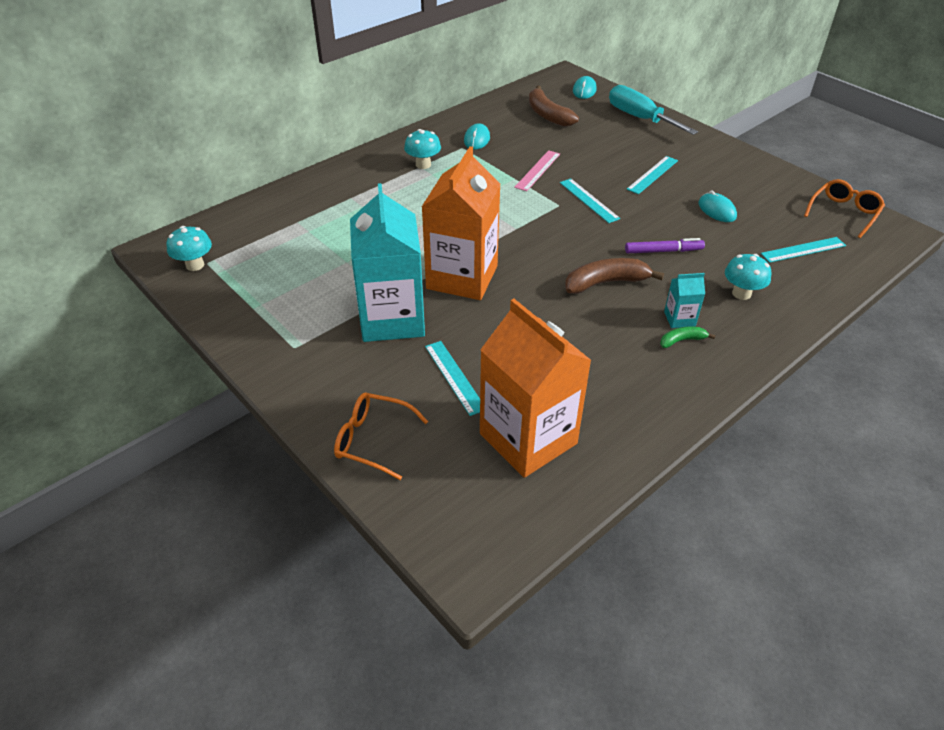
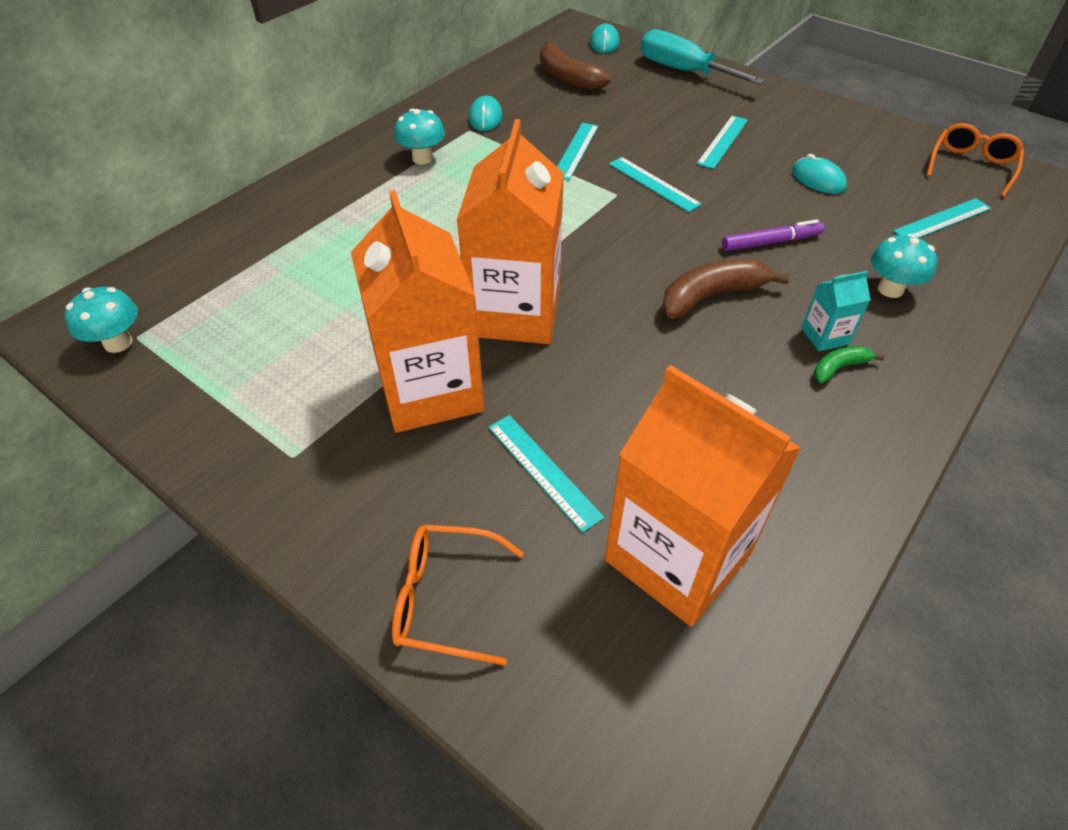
camera: 10 degrees left, 5 degrees up
turquoise carton [350,183,425,342] -> orange carton [351,190,484,433]
pink ruler [514,150,560,191] -> turquoise ruler [557,123,599,180]

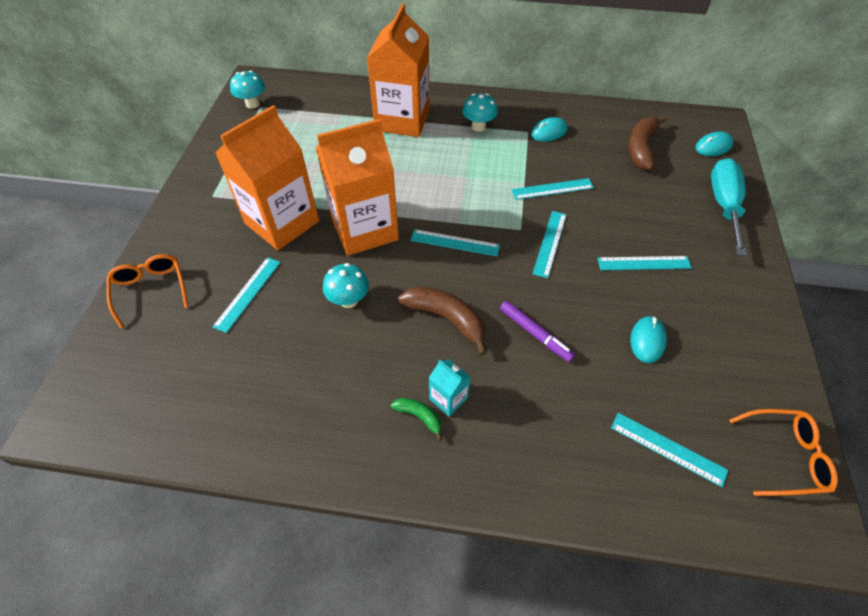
camera: 60 degrees right, 5 degrees up
orange carton [605,365,801,627] -> orange carton moved to [367,3,429,137]
turquoise mushroom [871,234,937,298] -> turquoise mushroom moved to [323,263,369,308]
none -> turquoise ruler [411,229,500,256]

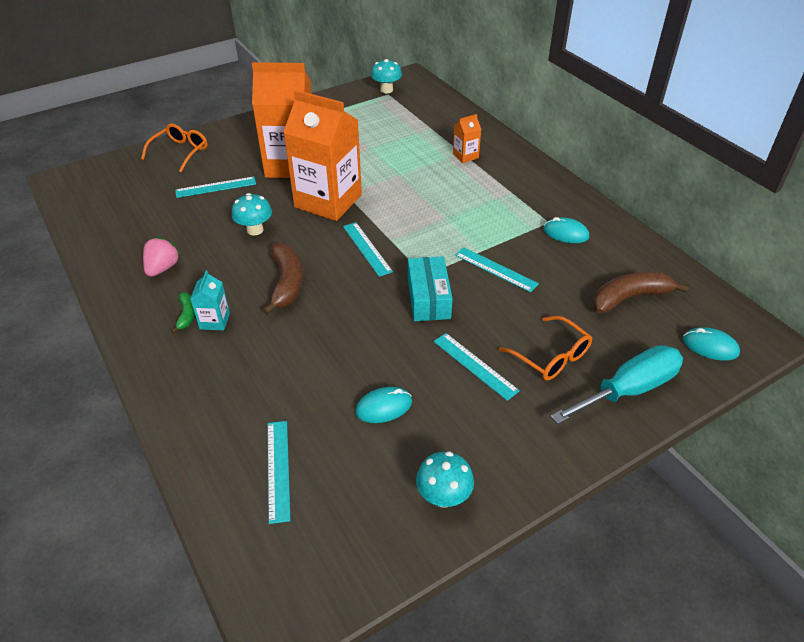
camera: 50 degrees right, 10 degrees down
orange carton [367,3,429,137] -> orange carton [453,114,481,163], size x0.42
turquoise mushroom [462,93,498,132] -> turquoise mushroom moved to [416,451,474,508]
purple marker [500,301,575,362] -> none
turquoise ruler [533,211,567,278] -> turquoise box [408,256,453,321]
orange glasses [729,409,838,496] -> orange glasses moved to [499,316,592,381]
none -> pink strawberry [143,237,180,277]

